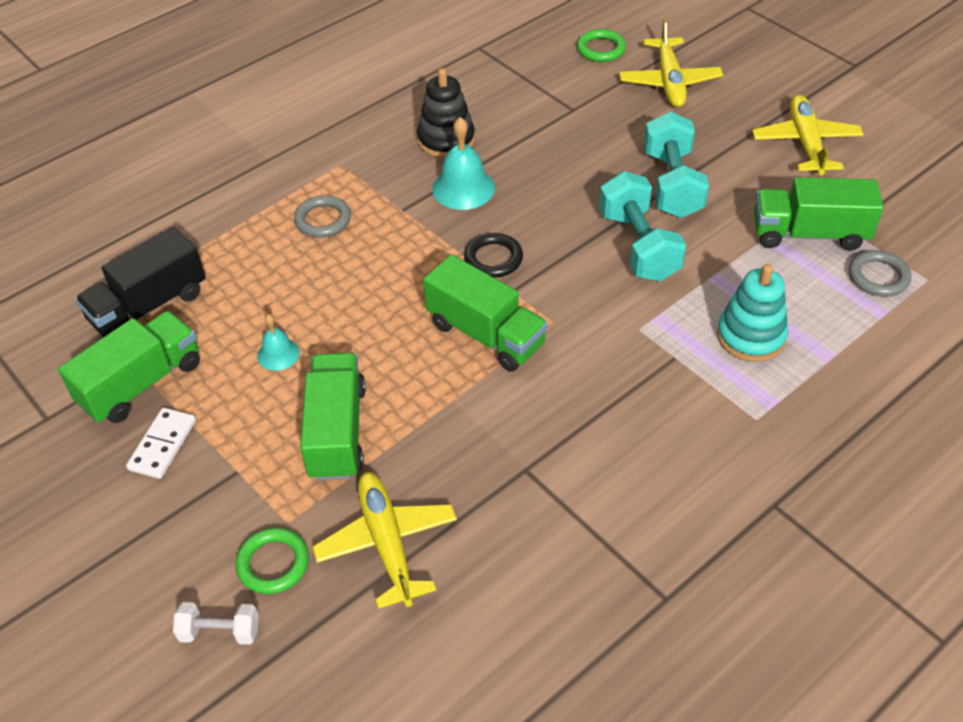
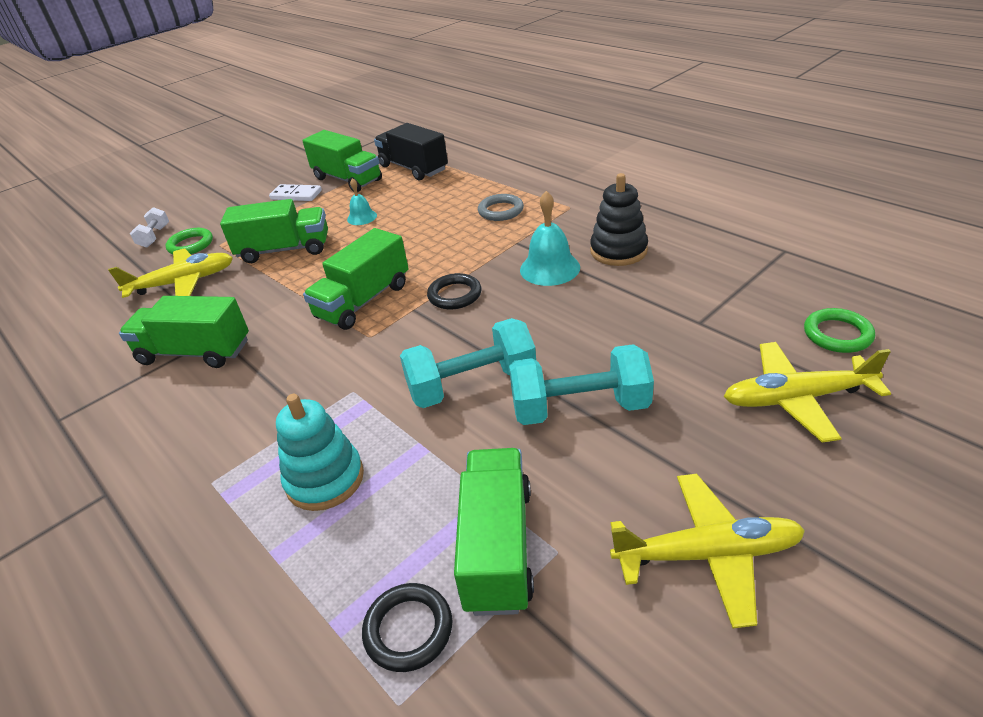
camera: 90 degrees right, 10 degrees down
grey ring [849,250,911,297] -> black ring [362,583,452,672]
none -> green truck [119,296,249,368]

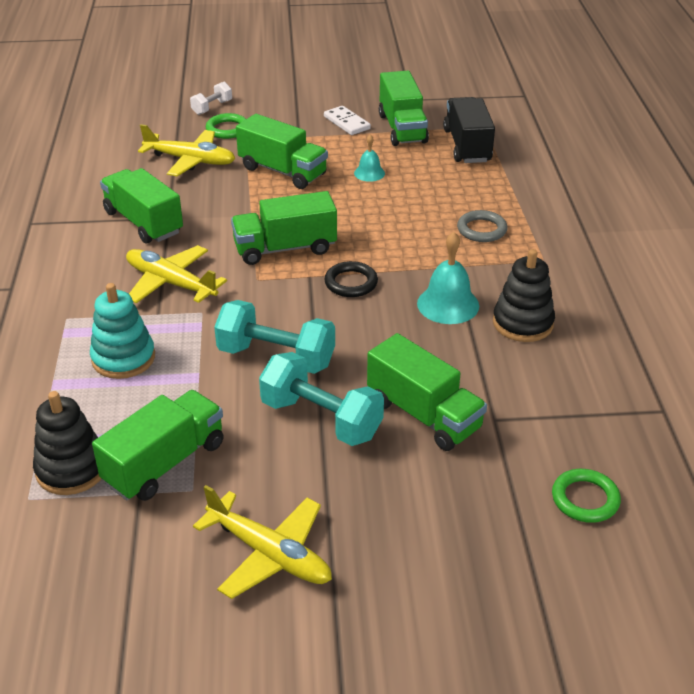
camera: 35 degrees right, 0 degrees up
black ring [362,583,452,672] -> black stacking toy [33,391,102,495]
yellow plane [724,342,891,442] -> yellow plane moved to [126,245,227,303]
none -> green truck [367,333,487,451]

